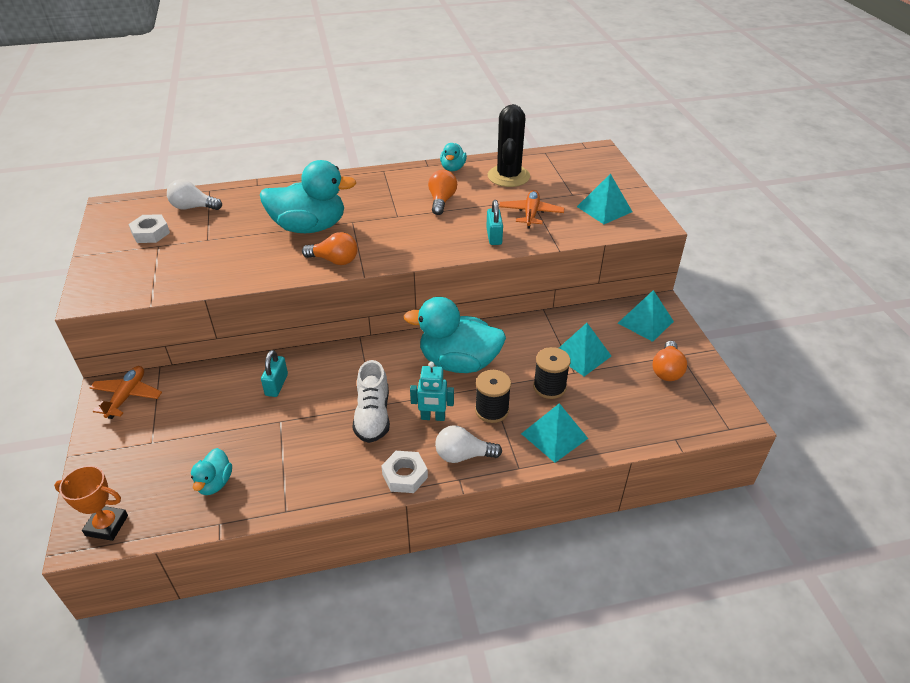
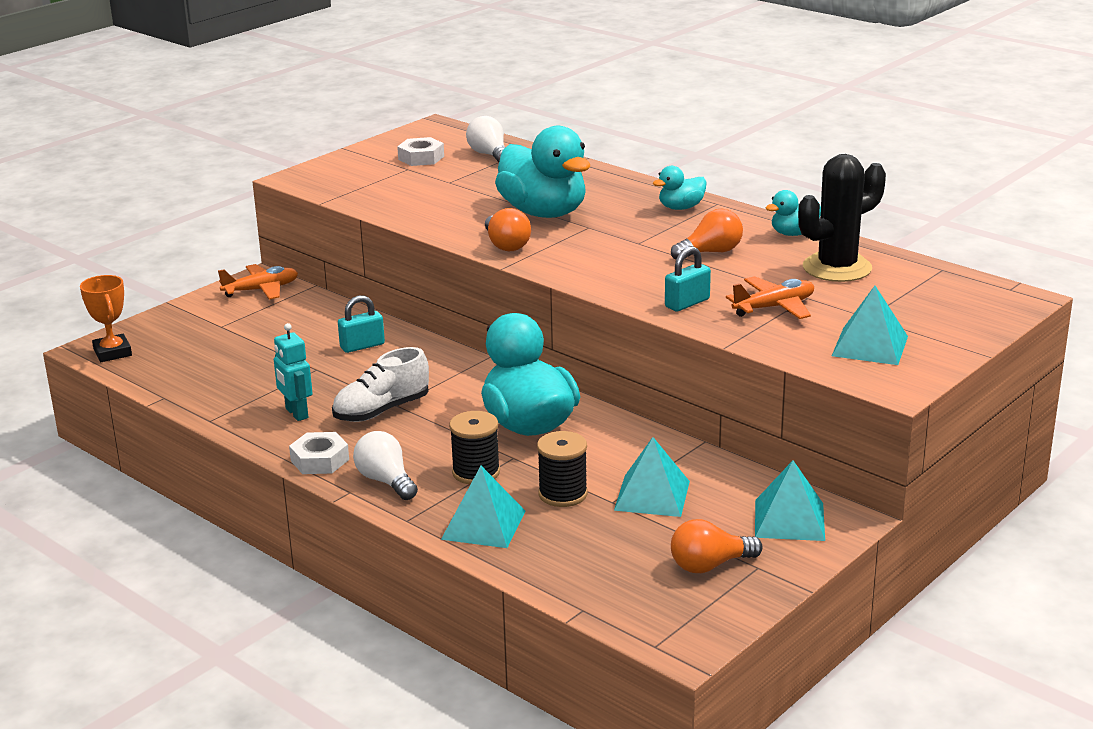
camera: 55 degrees right, 15 degrees down
turquoise duck [191,448,232,495] -> turquoise duck moved to [653,166,707,210]
turquoise robot [410,362,454,421] -> turquoise robot moved to [274,323,313,421]

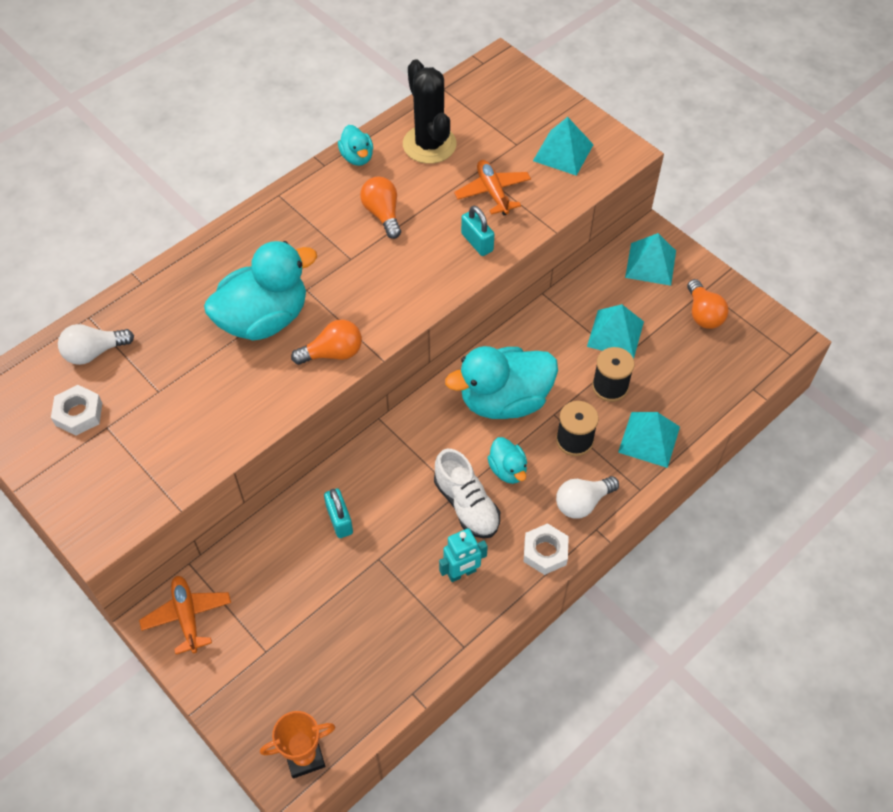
camera: 85 degrees left, 30 degrees up
turquoise duck [653,166,707,210] -> turquoise duck moved to [487,437,527,484]

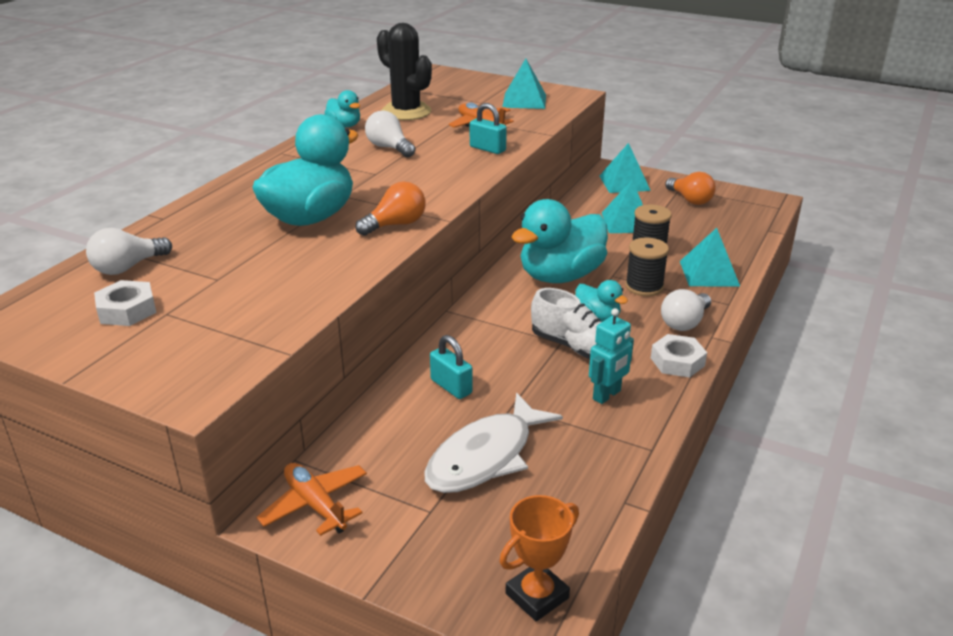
camera: 20 degrees left, 25 degrees down
orange light bulb [360,177,401,239] -> white light bulb [365,110,416,157]
none -> white fish [424,393,563,493]

